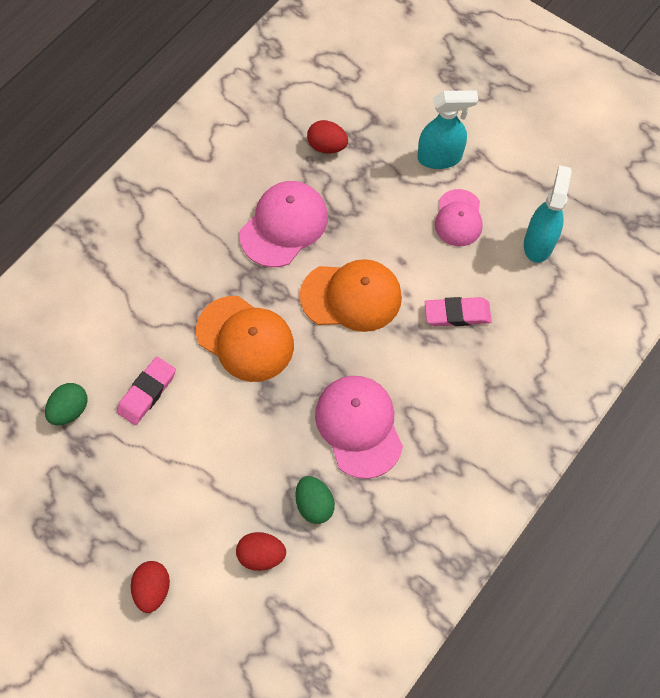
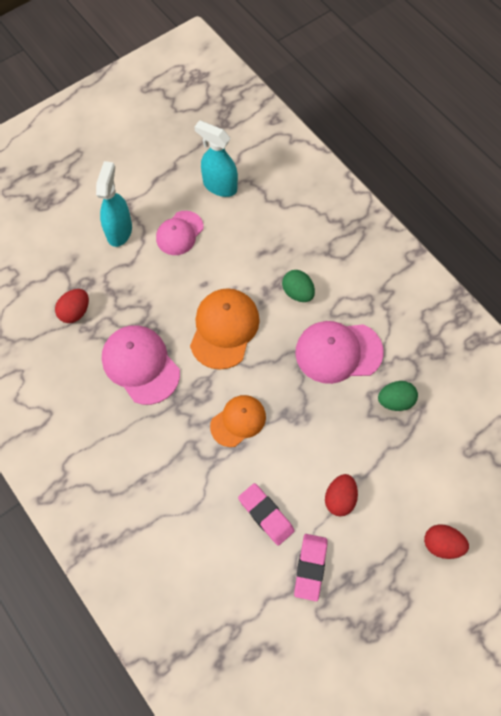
camera: 75 degrees left, 0 degrees up
green egg [45,383,88,425] -> green egg moved to [282,270,315,302]
orange cap [196,296,294,382] -> orange cap [210,395,266,447], size x0.65
red egg [236,532,286,571] -> red egg moved to [325,474,358,516]
pink eraser [425,297,492,326] -> pink eraser moved to [294,534,328,601]
pink cap [435,189,483,246] -> pink cap turned 105 degrees clockwise [156,211,203,255]

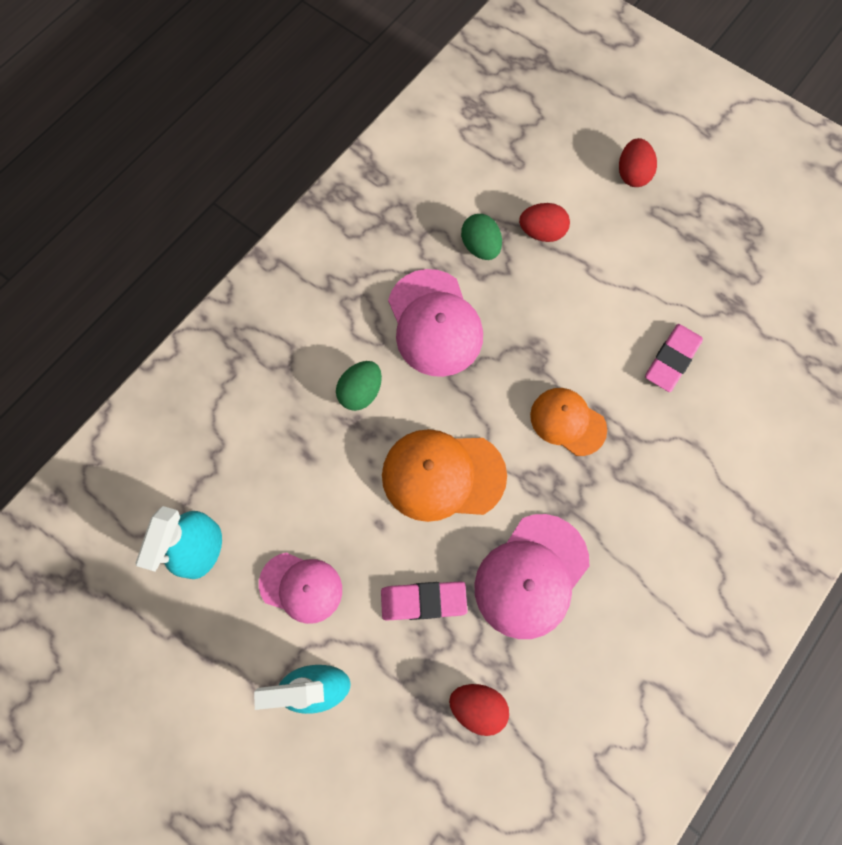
camera: 105 degrees left, 5 degrees up
pink eraser [294,534,328,601] -> pink eraser moved to [381,581,468,621]
red egg [325,474,358,516] -> red egg moved to [519,203,570,242]

